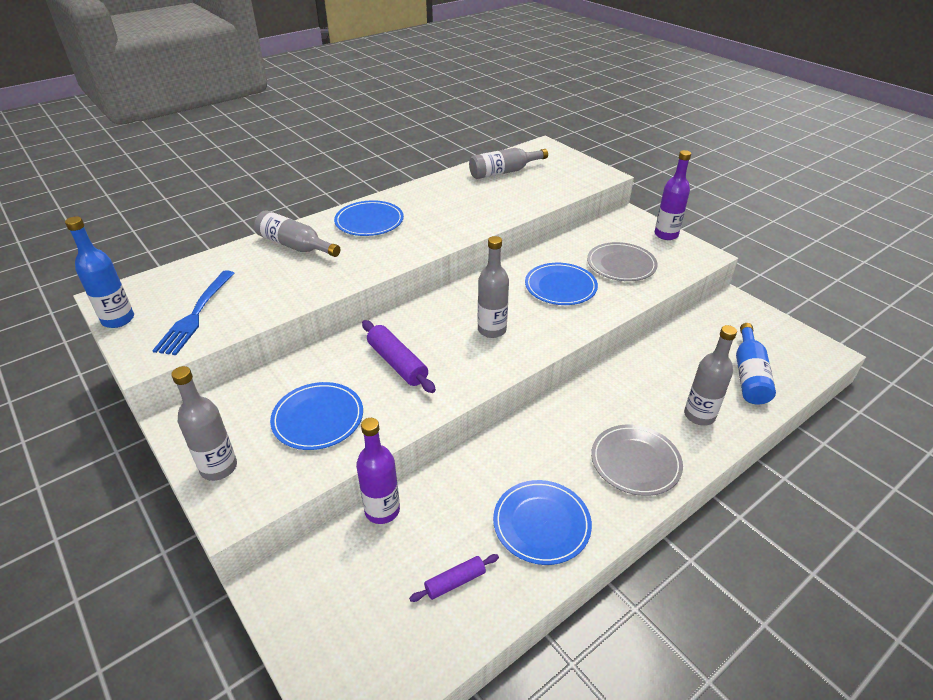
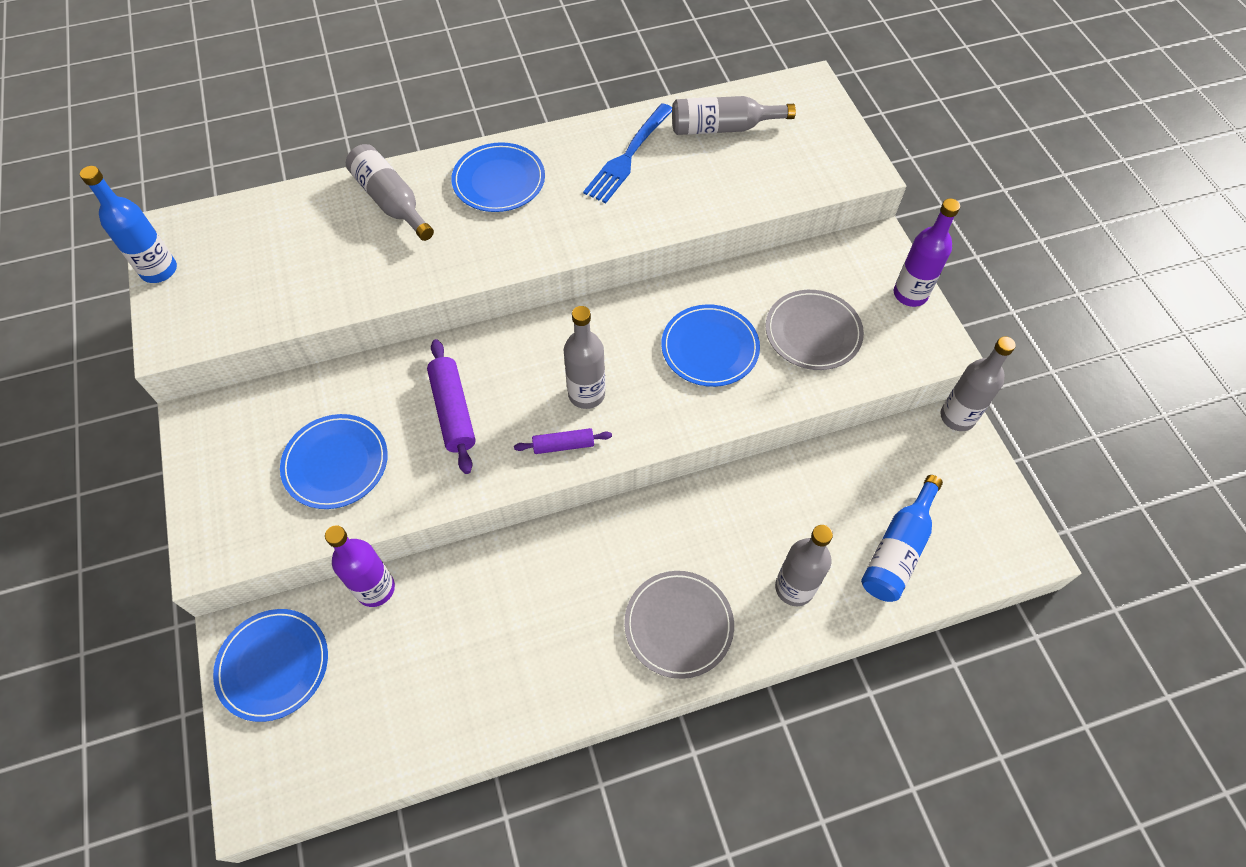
camera: 20 degrees right, 20 degrees up
blue fork [152,270,235,355] -> blue fork moved to [583,103,672,203]
grey bottle [171,366,237,481] -> grey bottle moved to [940,336,1016,431]
purple rolling pin [409,554,499,602] -> purple rolling pin moved to [514,428,612,454]
blue plate [493,480,592,565] -> blue plate moved to [213,609,328,722]

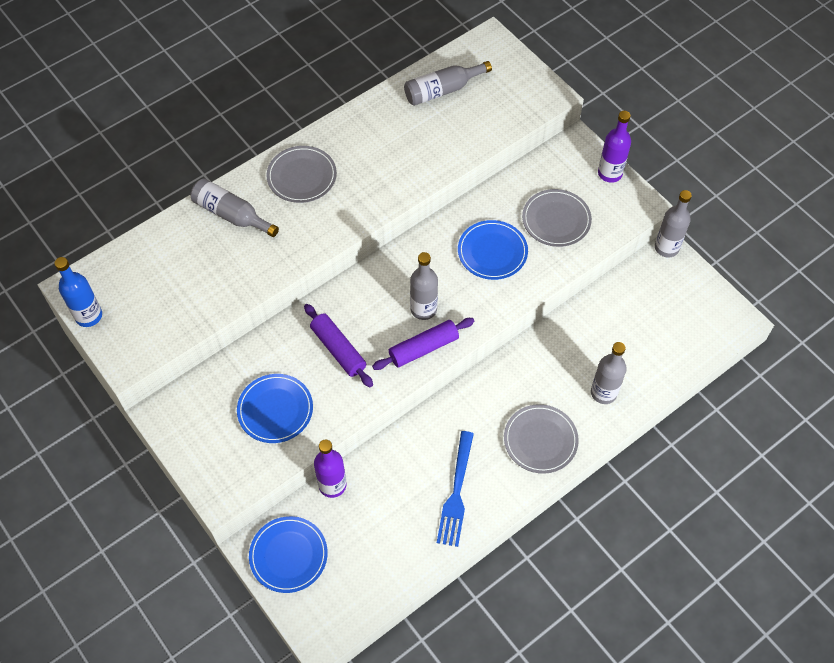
camera: 20 degrees left, 0 degrees up
blue plate [451,142,545,212] -> grey plate [267,146,337,203]
purple rolling pin [514,428,612,454] -> purple rolling pin [372,318,474,370], size x1.65
blue fork [583,103,672,203] -> blue fork moved to [437,431,474,547]
blue bottle [861,475,943,602] -> none

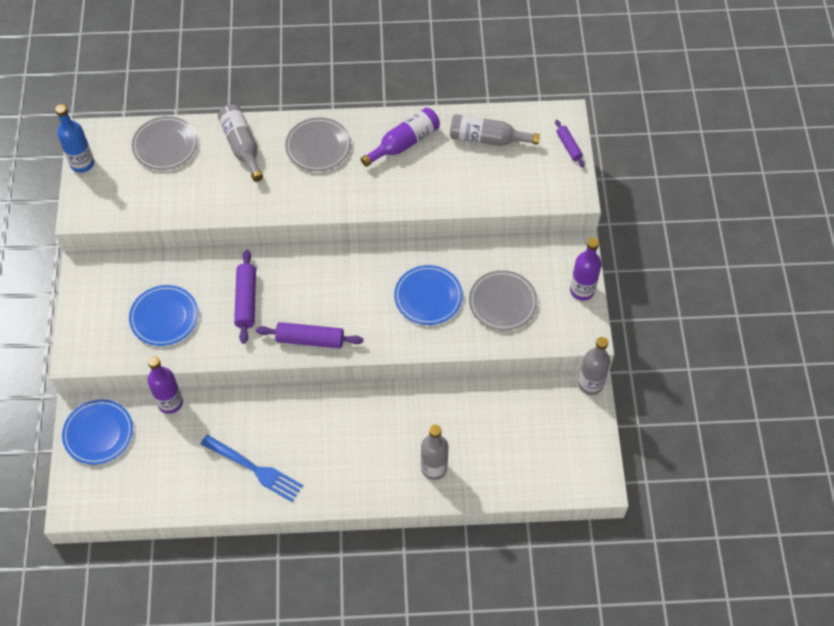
camera: 35 degrees right, 0 degrees up
grey bottle [410,252,438,320] -> none
blue fork [437,431,474,547] -> blue fork turned 105 degrees counterclockwise [201,435,303,502]
grey plate [504,404,579,474] -> grey plate moved to [132,116,198,170]
none -> purple bottle [361,107,440,167]
none -> purple rolling pin [555,120,584,167]

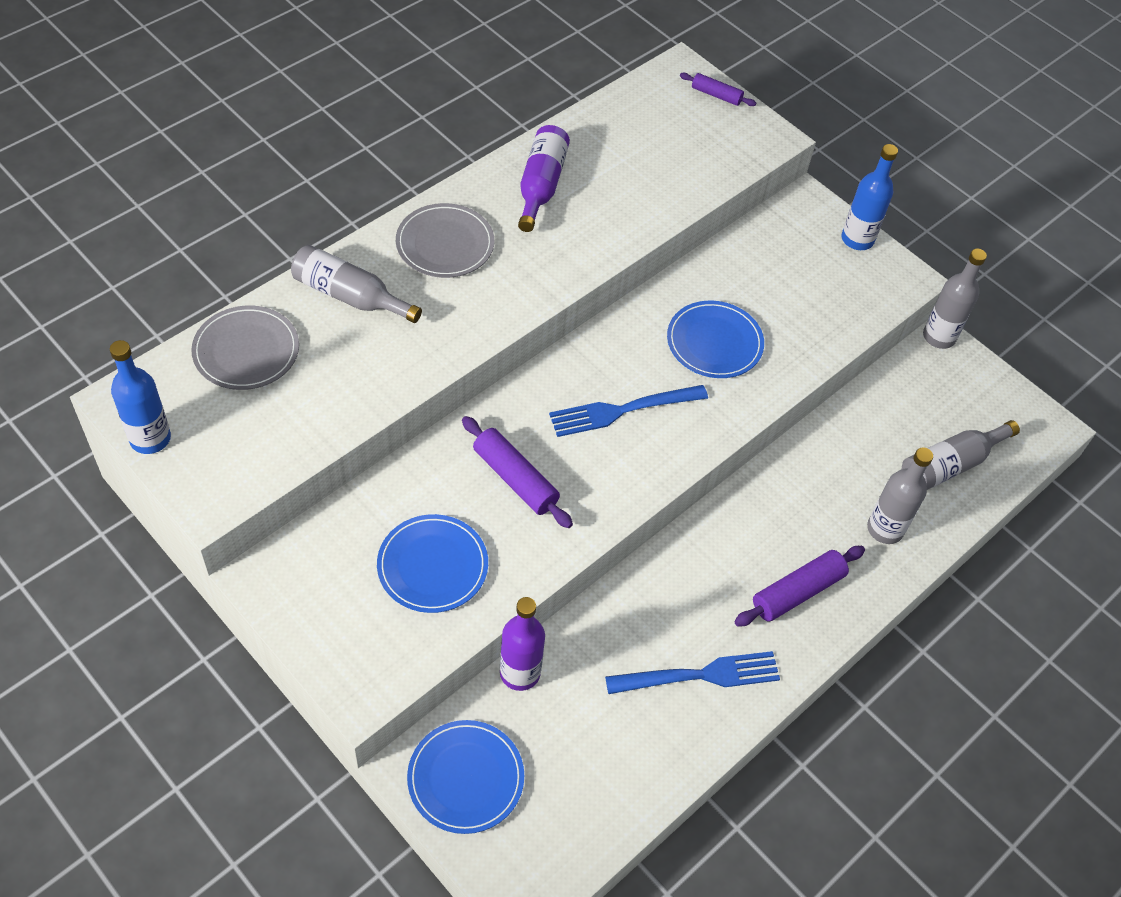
camera: 45 degrees left, 5 degrees down
purple rolling pin [256,322,363,348] -> purple rolling pin moved to [734,546,865,626]
grey bottle [450,114,540,146] -> grey bottle moved to [902,420,1020,490]
grey plate [469,270,538,331] -> none
purple bottle [570,238,602,301] -> blue bottle [842,144,898,250]
none -> blue fork [549,385,708,437]

